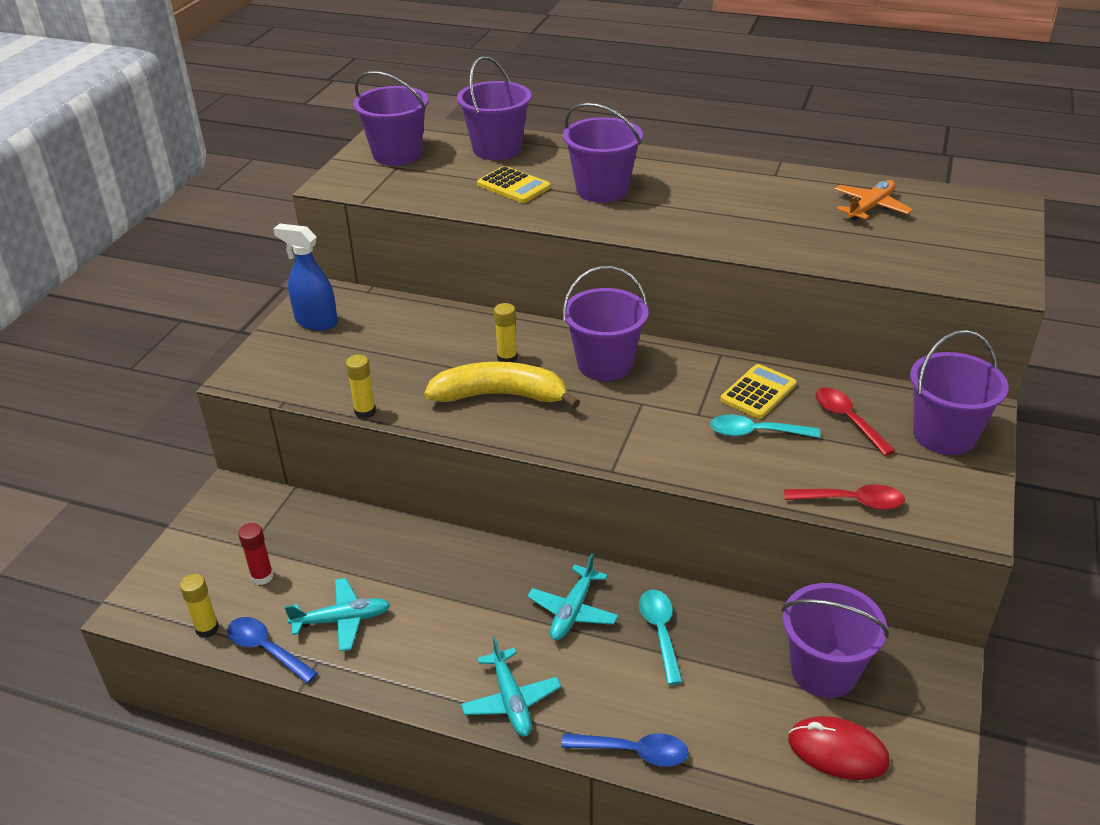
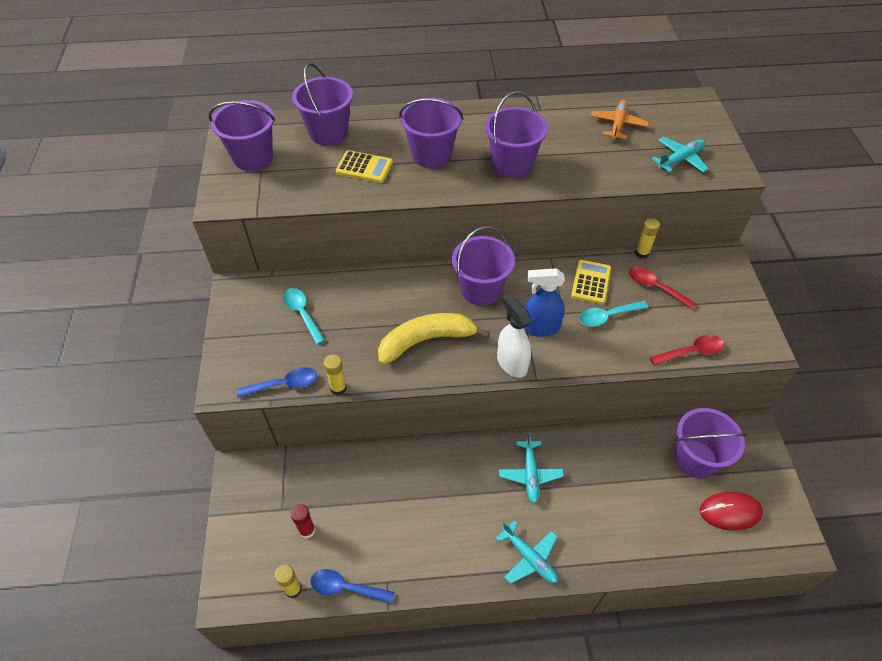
camera: 25 degrees left, 15 degrees up
blue spray bottle [273,224,338,330] -> blue spray bottle moved to [524,268,565,337]
turquoise plane [284,578,390,651] -> turquoise plane moved to [652,137,709,173]
yellow glue stick [494,303,517,363] -> yellow glue stick moved to [635,218,660,259]
blue spoon [561,733,689,767] -> blue spoon moved to [237,367,317,398]
turquoise spoon [639,590,683,685] -> turquoise spoon moved to [283,288,325,344]
purple bucket [910,330,1009,455] -> purple bucket moved to [485,91,548,178]
none -> white spray bottle [497,294,531,378]

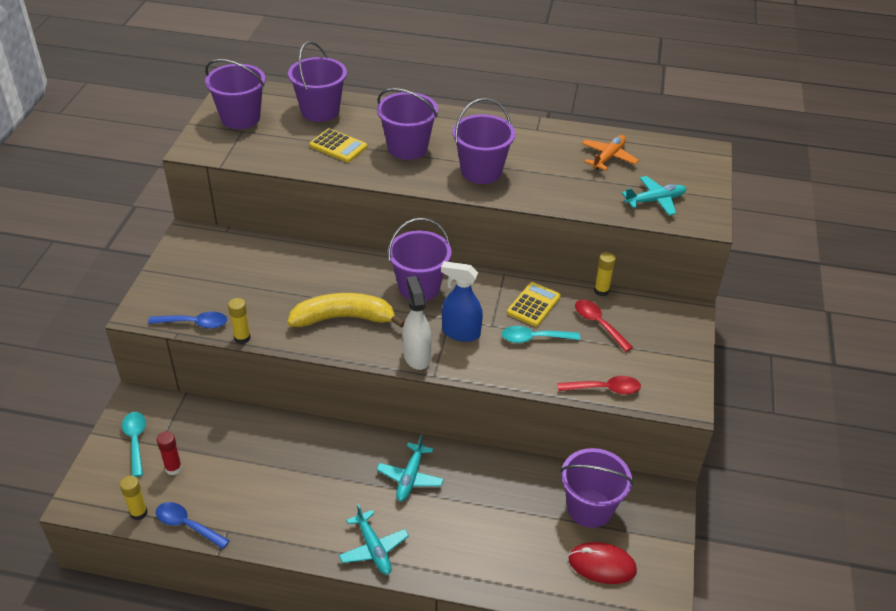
camera: 15 degrees right, 10 degrees down
turquoise spoon [283,288,325,344] -> turquoise spoon moved to [122,412,146,477]

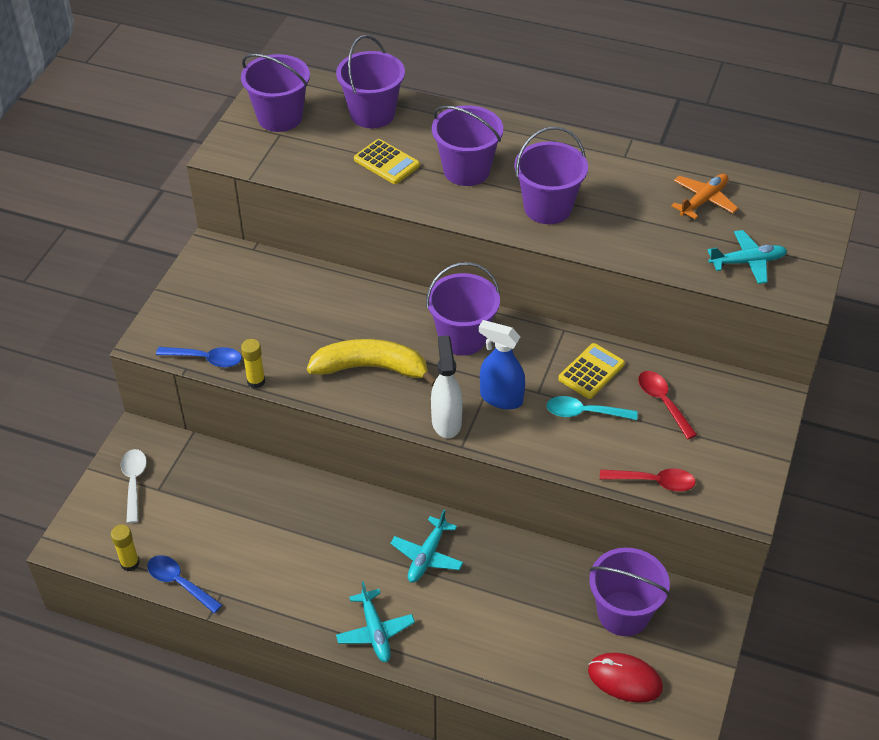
camera: 10 degrees right, 5 degrees up
turquoise spoon [122,412,146,477] -> white spoon [121,449,147,523]
red glue stick [157,431,182,475] -> none
yellow glue stick [594,252,616,296] -> none

